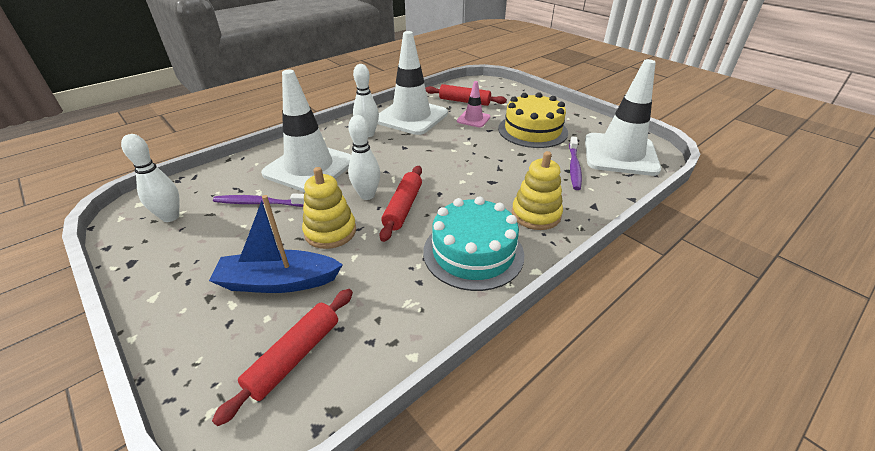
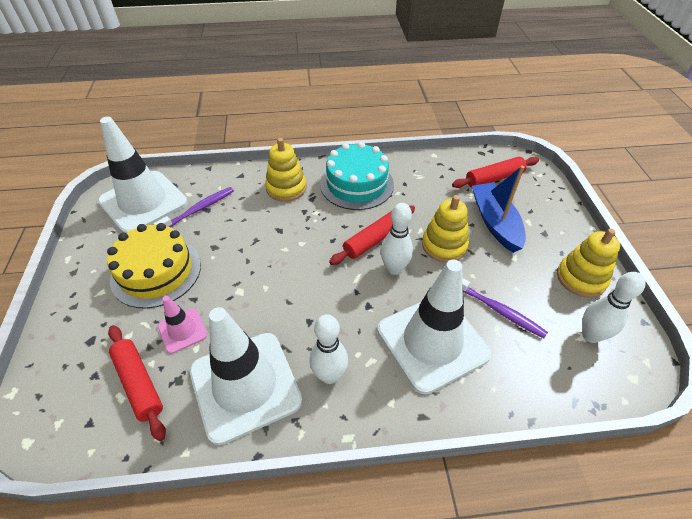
camera: 145 degrees left, 10 degrees up
blue boat [209,195,343,293] -> blue boat turned 135 degrees counterclockwise [472,166,526,253]
none -> yellow stacking toy [557,228,620,298]

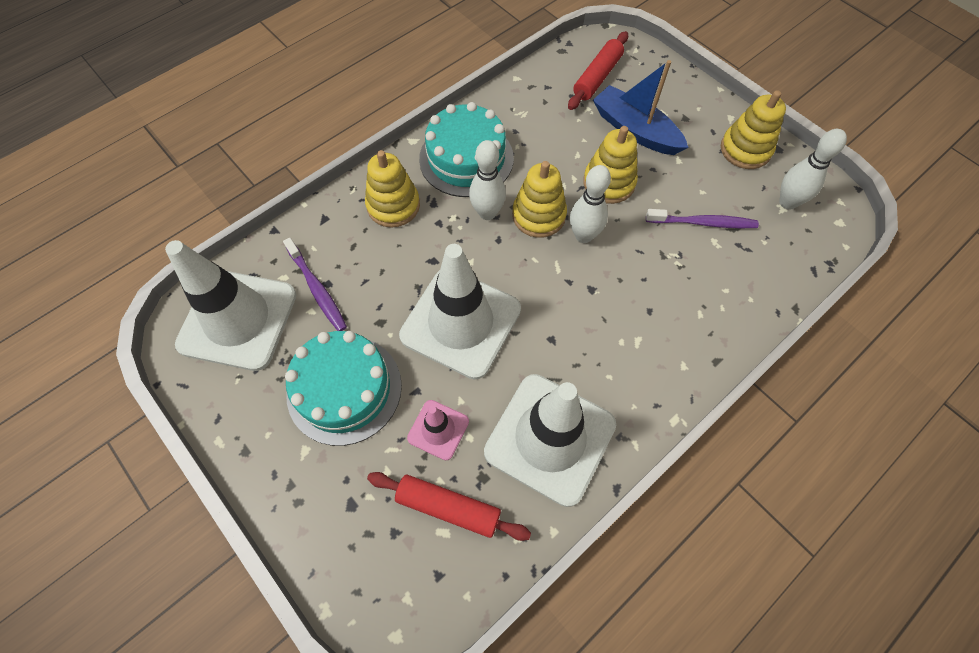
camera: 35 degrees left, 15 degrees up
yellow cake [107,223,201,308] -> turquoise cake [285,331,402,446]
purple toothbrush [154,187,234,227] -> purple toothbrush turned 135 degrees clockwise [283,238,347,331]
white bowling pin [310,314,348,384] -> white bowling pin moved to [469,140,506,220]
red rolling pin [329,206,415,265] -> yellow stacking toy [512,161,567,238]
white traffic cone [377,259,491,394] -> white traffic cone moved to [399,244,521,379]

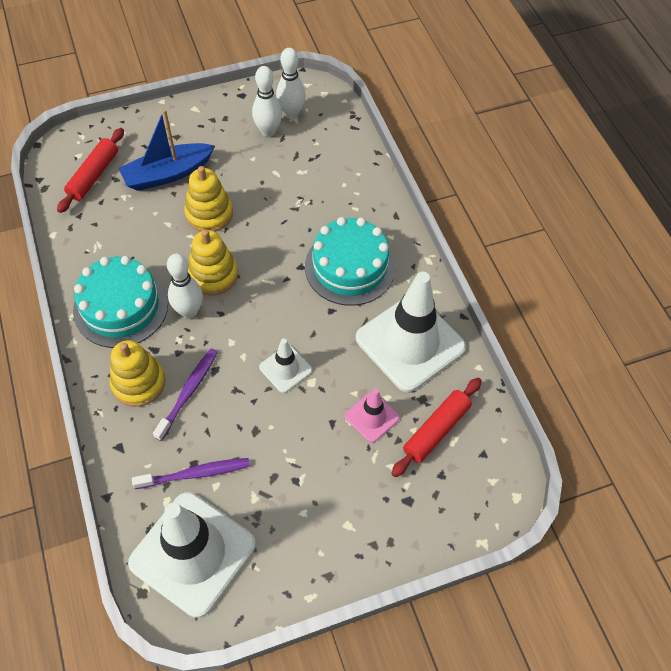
camera: 70 degrees left, 5 degrees down
turquoise cake [285,331,402,446] -> turquoise cake moved to [305,217,395,306]
white traffic cone [399,244,521,379] -> white traffic cone [259,338,312,393], size x0.47
red rolling pin [568,31,628,110] -> red rolling pin turned 60 degrees clockwise [57,128,124,213]
white bowling pin [570,165,611,243] -> white bowling pin moved to [252,66,282,137]
purple toothbrush [646,209,759,228] -> purple toothbrush moved to [153,348,218,441]
yellow stacking toy [721,90,786,169] -> none

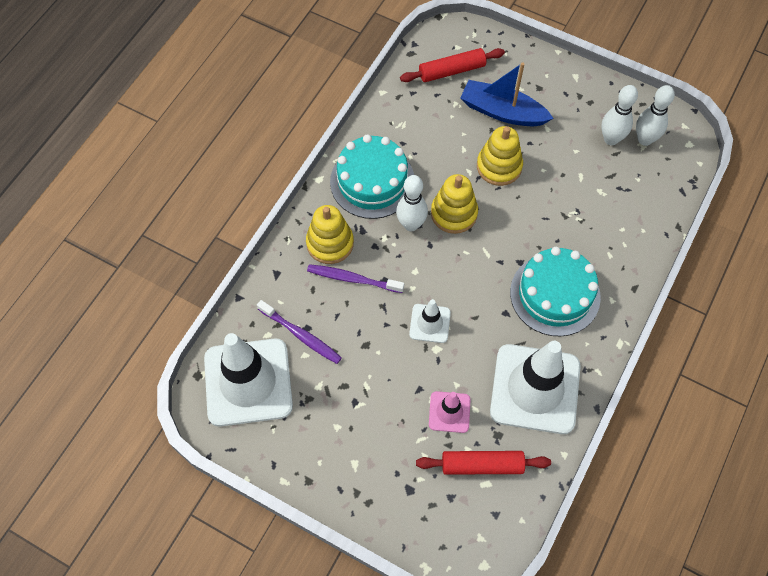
camera: 50 degrees right, 5 degrees up
purple toothbrush [153,348,218,441] -> purple toothbrush turned 150 degrees counterclockwise [307,264,404,293]

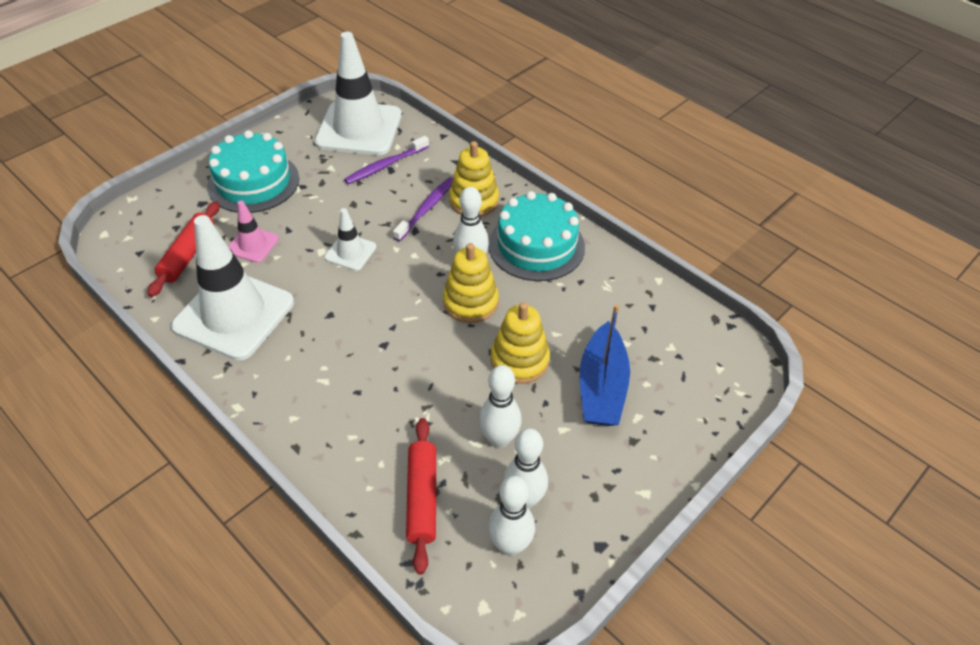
camera: 105 degrees right, 15 degrees down
red rolling pin [400,48,505,82] -> red rolling pin moved to [406,418,436,575]
blue boat [460,62,554,126] -> blue boat turned 150 degrees clockwise [580,304,630,426]
turquoise cake [510,247,601,336] -> turquoise cake moved to [207,130,299,213]
none -> white bowling pin [479,365,522,448]

